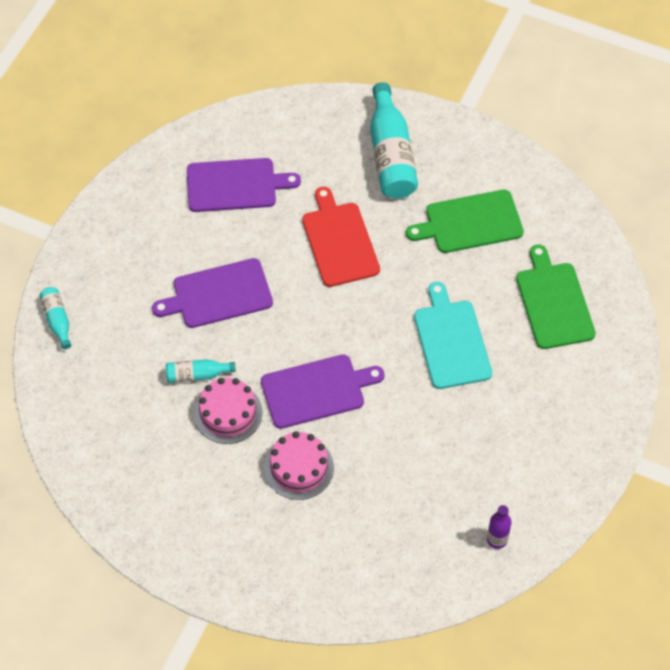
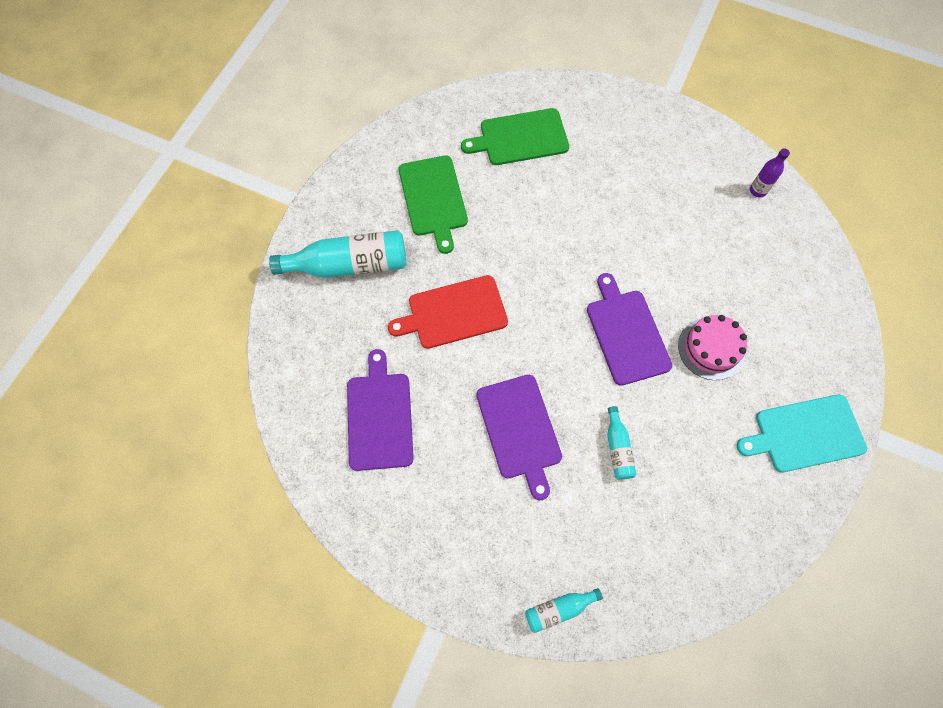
camera: 90 degrees left, 10 degrees up
pink cake [194,378,262,444] -> none
turquoise cutting board [414,282,492,389] -> turquoise cutting board moved to [736,394,867,472]

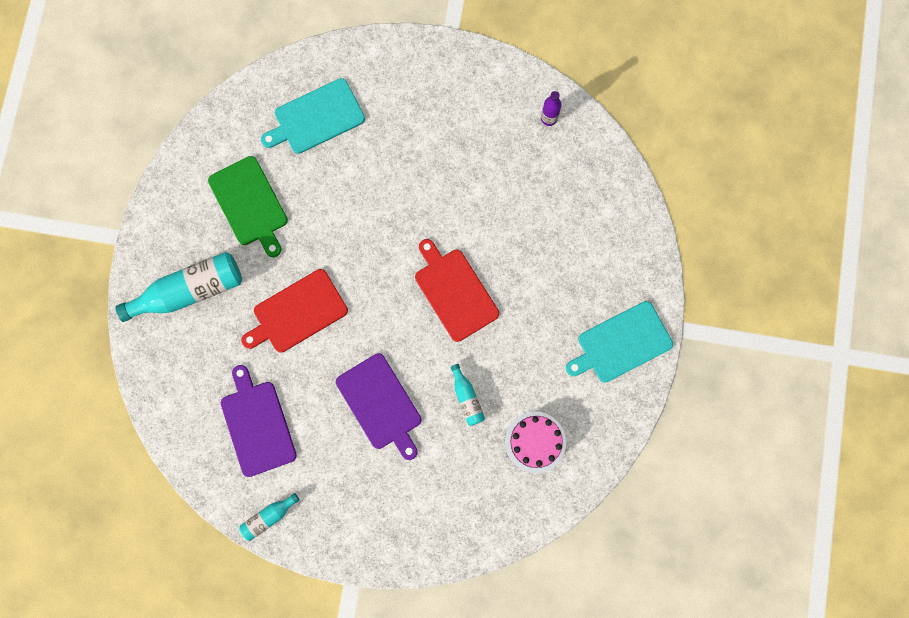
camera: 15 degrees left, 10 degrees up
green cutting board [461,108,569,165] -> turquoise cutting board [261,78,365,154]
turquoise bottle [525,588,603,633] -> turquoise bottle moved to [239,493,299,541]
purple cutting board [587,273,672,386] -> red cutting board [415,239,499,342]
pink cake [678,315,747,380] -> pink cake moved to [505,411,566,473]

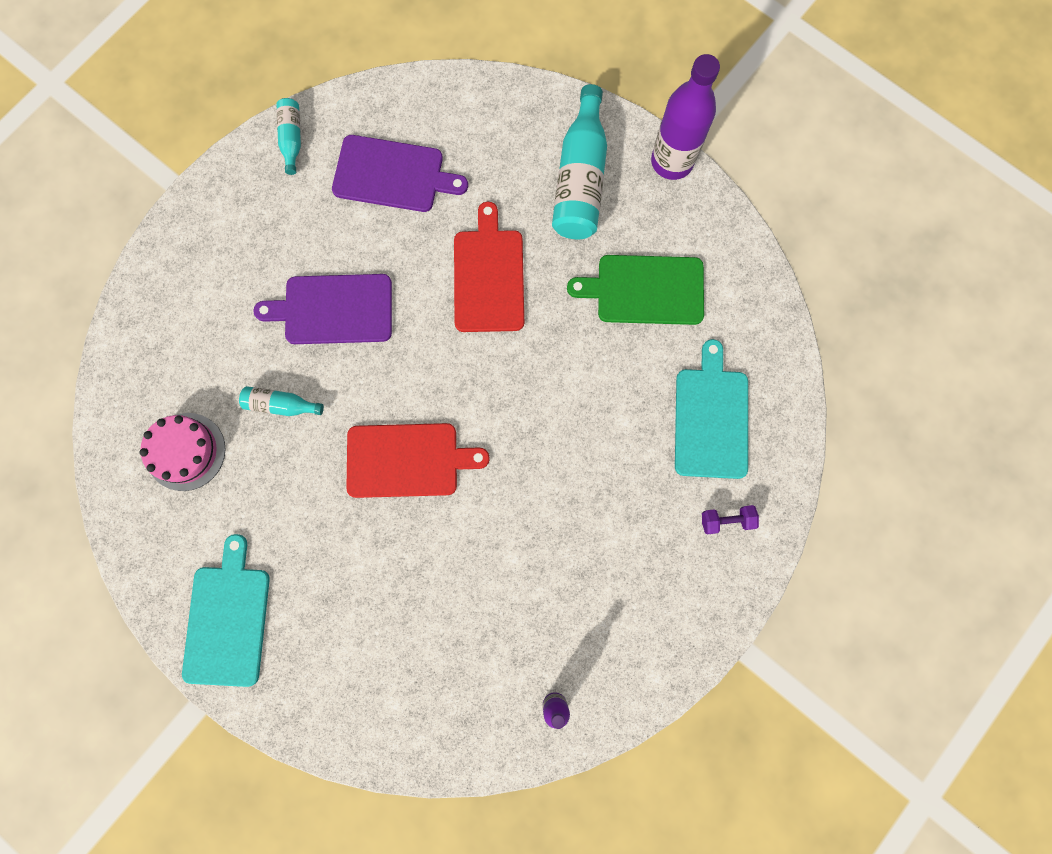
camera: 120 degrees right, 0 degrees up
none -> purple bottle [651,54,720,180]
none -> purple dumbbell [702,505,759,534]

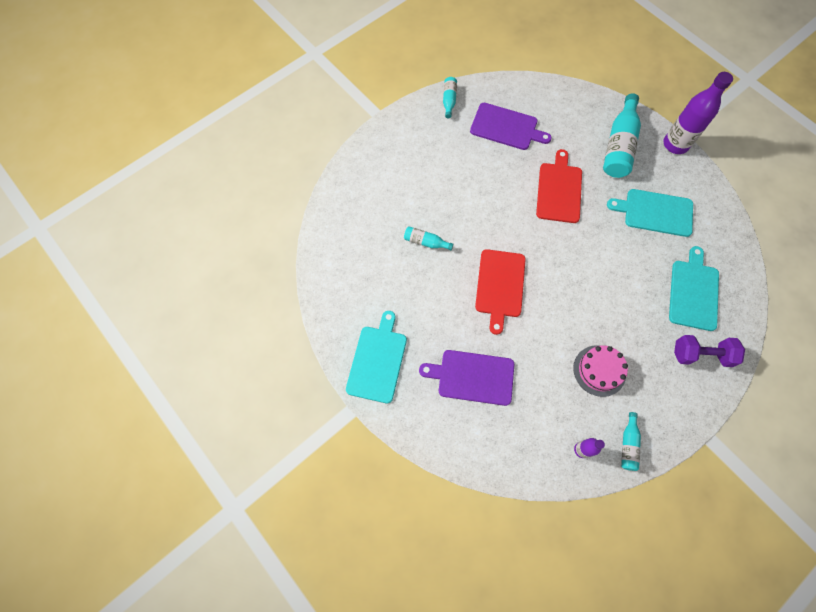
camera: 10 degrees right, 10 degrees down
pink cake [140,413,226,491] -> pink cake moved to [573,345,628,397]
purple cutting board [253,274,392,344] -> purple cutting board moved to [419,350,514,406]
red cutting board [347,423,490,498] -> red cutting board turned 90 degrees clockwise [475,249,526,335]
green cutting board [567,255,704,325] -> turquoise cutting board [607,189,693,237]
purple dumbbell [702,505,759,534] -> purple dumbbell [674,335,745,367], size x1.71
none -> turquoise bottle [621,412,641,471]

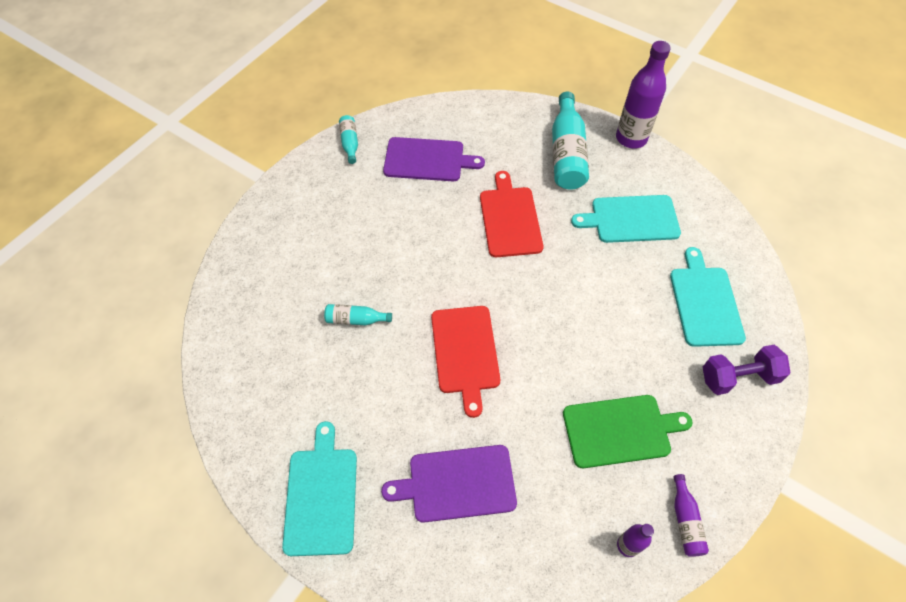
camera: 15 degrees left, 10 degrees down
pink cake [573,345,628,397] -> green cutting board [563,395,693,468]
turquoise bottle [621,412,641,471] -> purple bottle [673,474,709,557]

